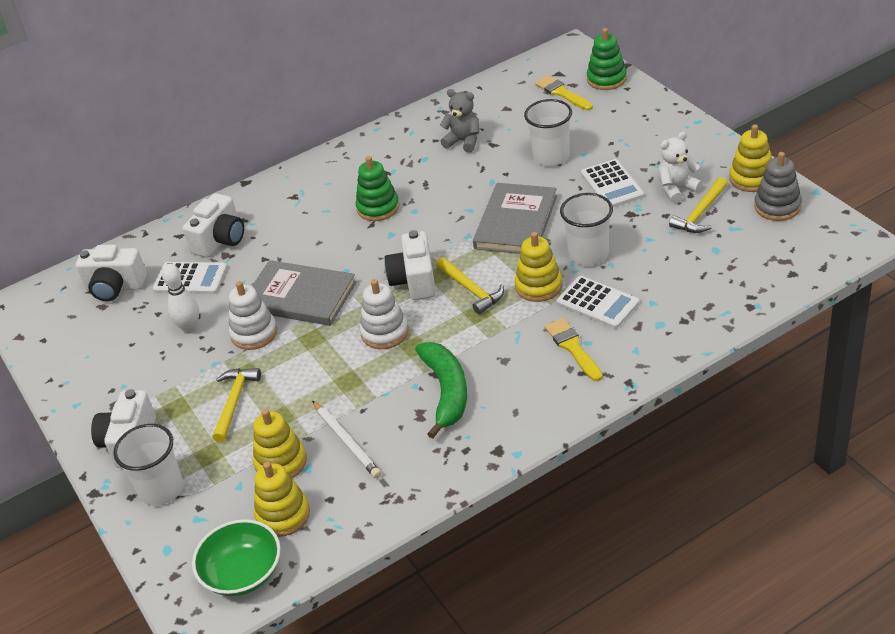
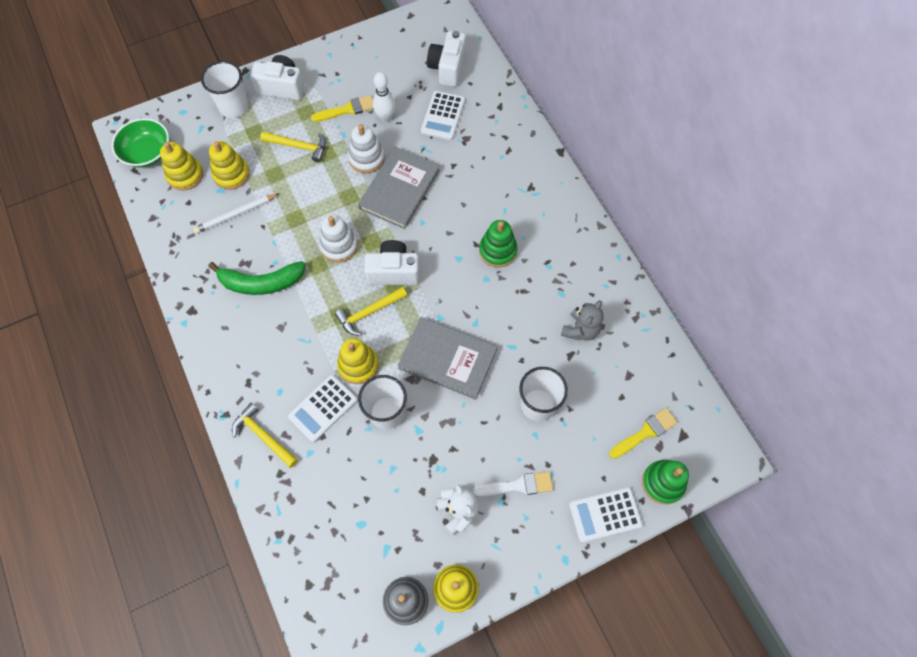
camera: 90 degrees right, 25 degrees up
white camera [183,193,244,258] -> none
yellow brush [545,318,602,381] -> yellow brush moved to [311,95,373,122]
white calculator [581,159,644,207] -> white calculator moved to [569,487,643,543]
yellow hammer [669,177,728,233] -> yellow hammer moved to [232,403,298,468]
none -> white brush [473,471,553,496]

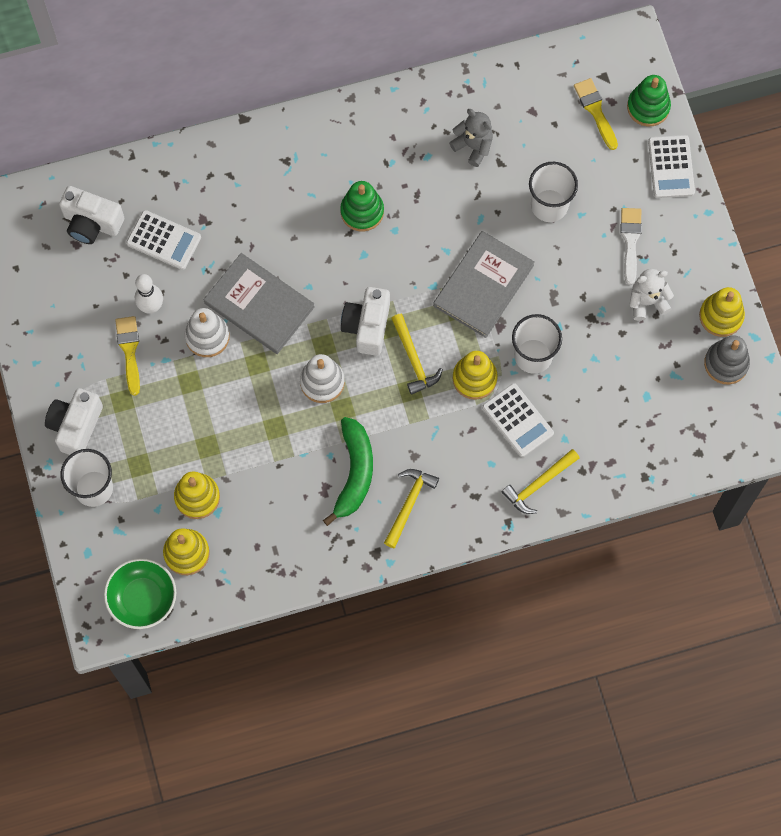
camera: 80 degrees left, 5 degrees up
white pencil [193,193,280,234] -> none
yellow hammer [260,131,326,163] -> yellow hammer moved to [384,469,439,548]

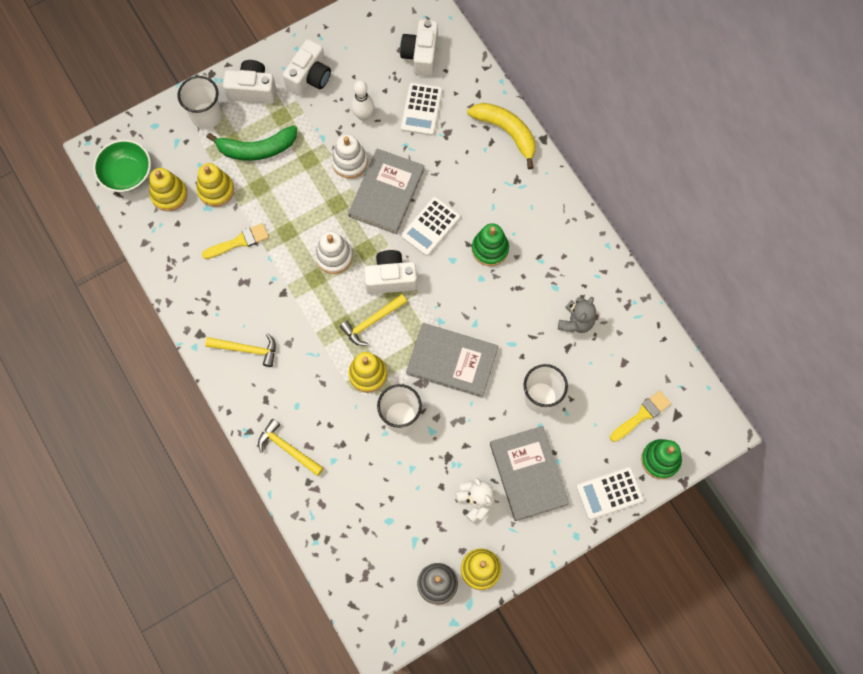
camera: 75 degrees right, 0 degrees up
yellow brush [115,316,140,396] -> yellow brush moved to [202,223,269,259]
green banana [323,417,373,526] -> green banana moved to [207,126,297,161]
white calculator [482,383,554,457] -> white calculator moved to [401,197,460,256]
white brush [620,208,642,285] -> grey book [490,426,569,521]
none -> white camera [283,39,331,96]
none -> yellow banana [467,103,536,169]

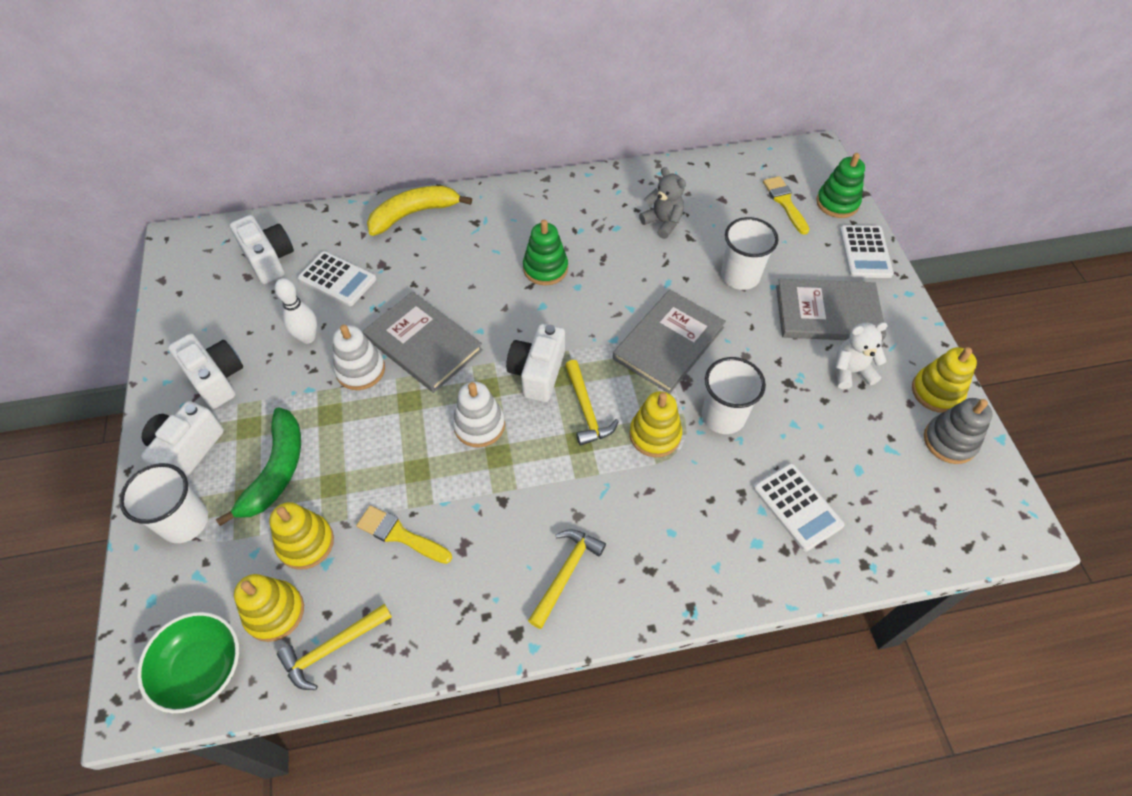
camera: 70 degrees left, 15 degrees down
yellow brush [202,223,269,259] -> yellow brush turned 60 degrees counterclockwise [356,505,452,564]
yellow hammer [258,419,323,476] -> yellow hammer moved to [277,604,392,690]
white camera [400,20,438,76] -> white camera turned 150 degrees counterclockwise [230,215,294,284]
white calculator [401,197,460,256] -> white calculator moved to [753,463,845,551]

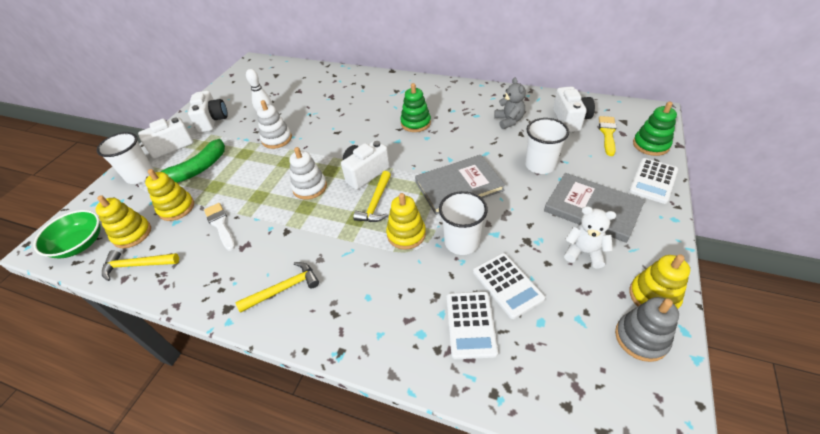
camera: 35 degrees right, 10 degrees down
white camera [230,215,294,284] -> white camera moved to [553,86,595,132]
white calculator [298,251,376,306] -> white calculator moved to [473,253,545,319]
yellow brush [356,505,452,564] -> white brush [204,203,235,251]
grey book [363,292,483,393] -> none
yellow banana [367,186,472,236] -> none

